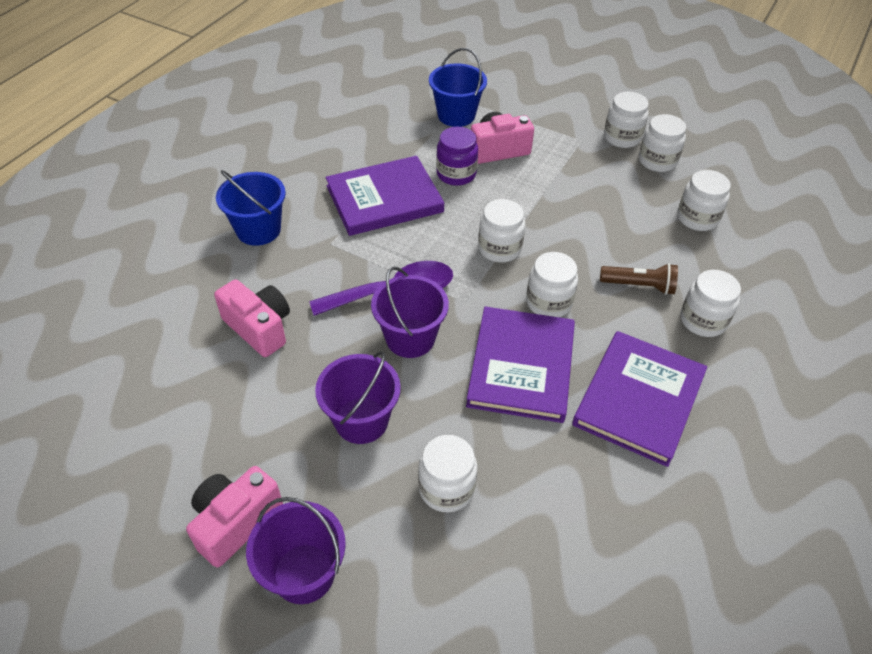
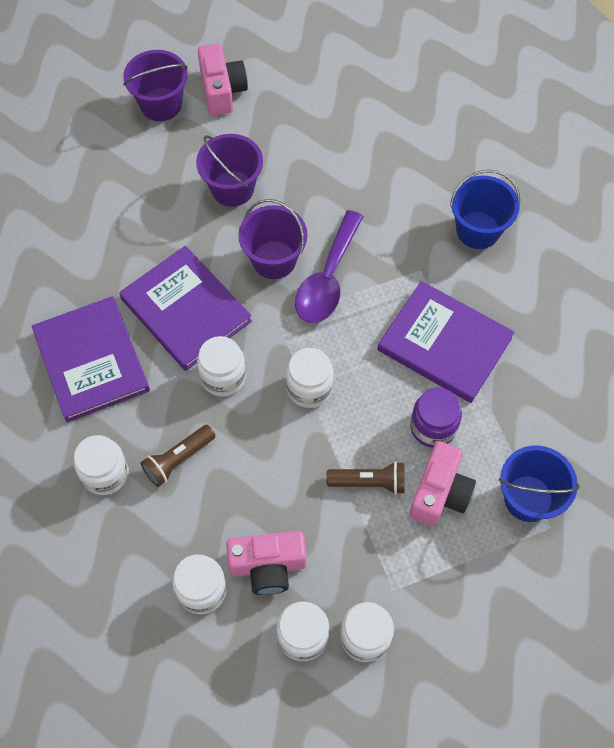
camera: 130 degrees right, 15 degrees up
pink camera [214,279,290,357] -> pink camera moved to [226,531,307,595]
purple book [326,156,444,236] -> purple book turned 75 degrees counterclockwise [377,281,514,403]
white jar [418,435,477,513] -> none
none -> brown flashlight [326,461,405,495]

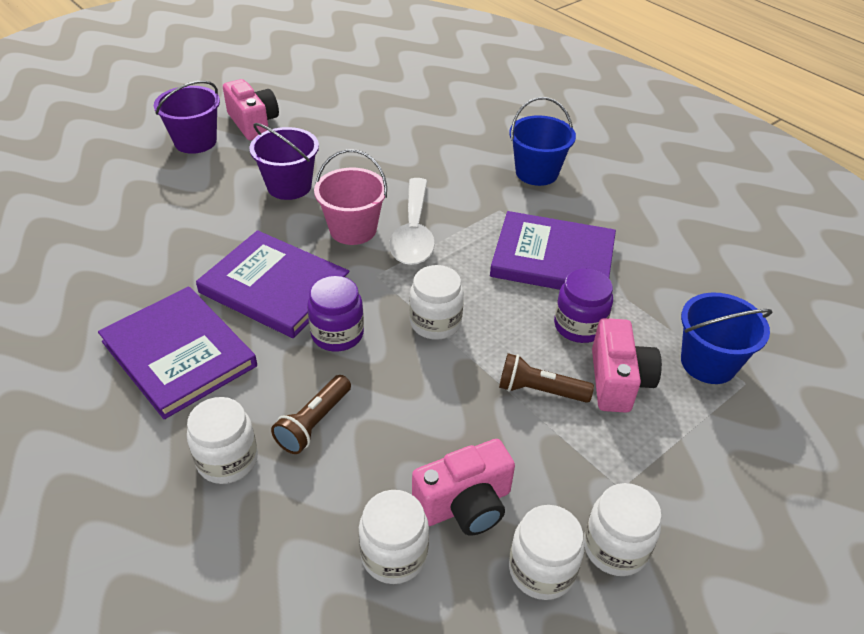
camera: 20 degrees left, 20 degrees down
white jar [197,336,246,396] -> purple jar [307,276,364,352]
purple bucket [238,199,307,279] -> pink bucket [314,149,387,245]
purple spoon [295,210,364,323] -> white spoon [389,178,435,265]
brown flashlight [326,461,405,495] -> brown flashlight turned 150 degrees counterclockwise [499,353,594,403]

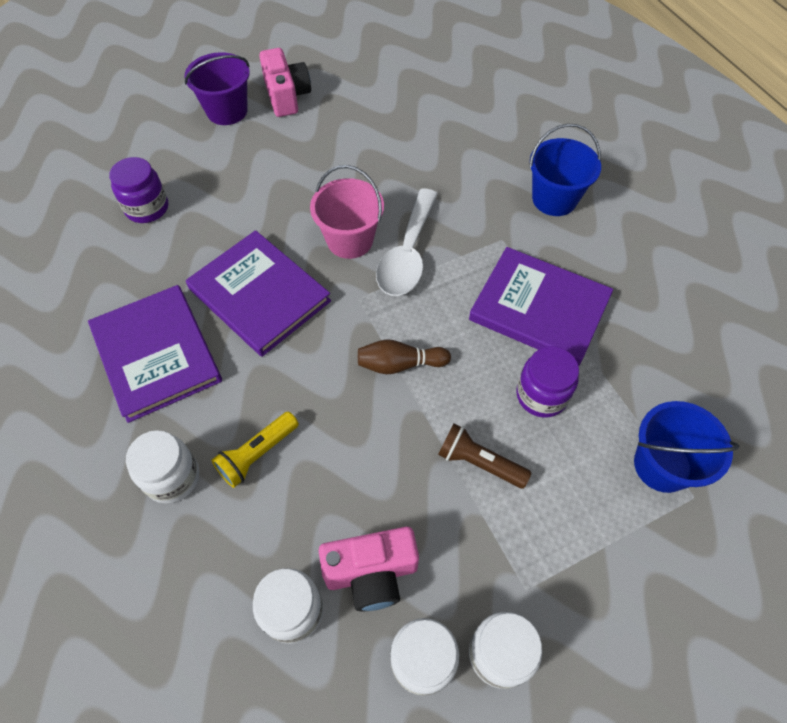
camera: 15 degrees right, 15 degrees up
purple bucket [249,123,319,200] -> none
brown flashlight [271,375,351,454] -> yellow flashlight [211,412,299,488]
purple jar [307,276,364,352] -> purple jar moved to [109,157,168,223]
white jar [409,265,464,340] -> brown bowling pin [358,339,451,374]
pink camera [592,318,662,413] -> none

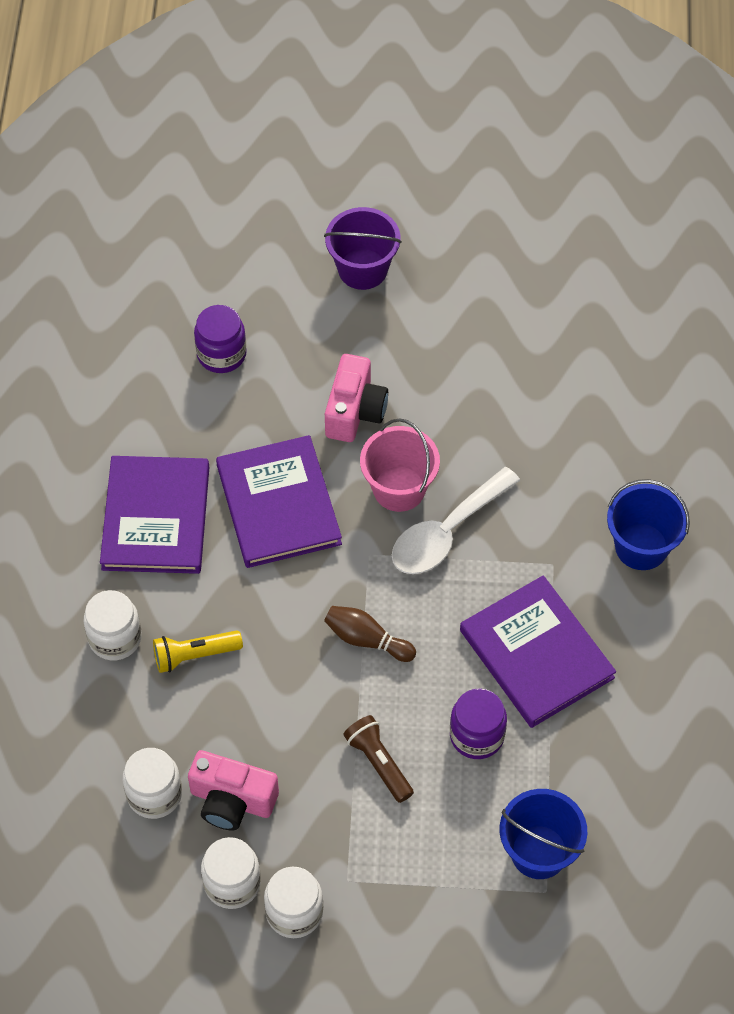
camera: 30 degrees right, 0 degrees up
pink camera [259,48,311,117] -> pink camera moved to [325,354,388,442]

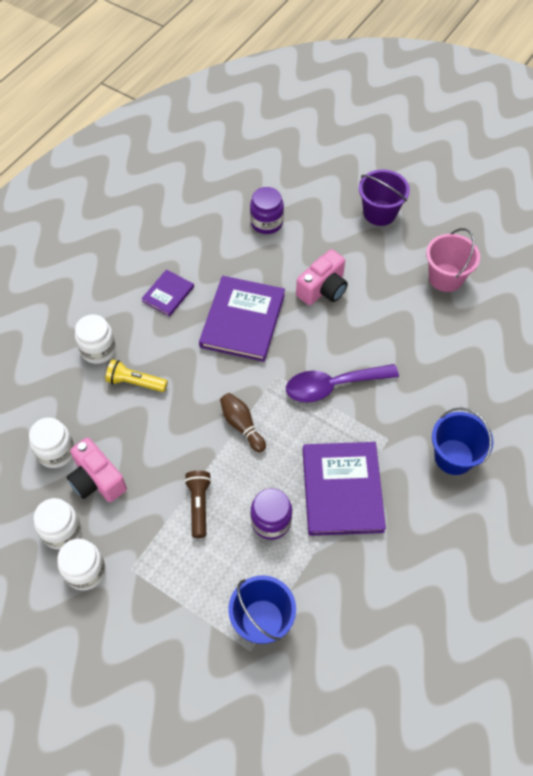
camera: 30 degrees right, 0 degrees up
purple book [100,456,209,574] -> purple book [141,270,194,317], size x0.52
pink bucket [360,418,440,512] -> pink bucket moved to [426,228,480,292]
white spoon [392,467,520,574] -> purple spoon [286,364,399,402]

